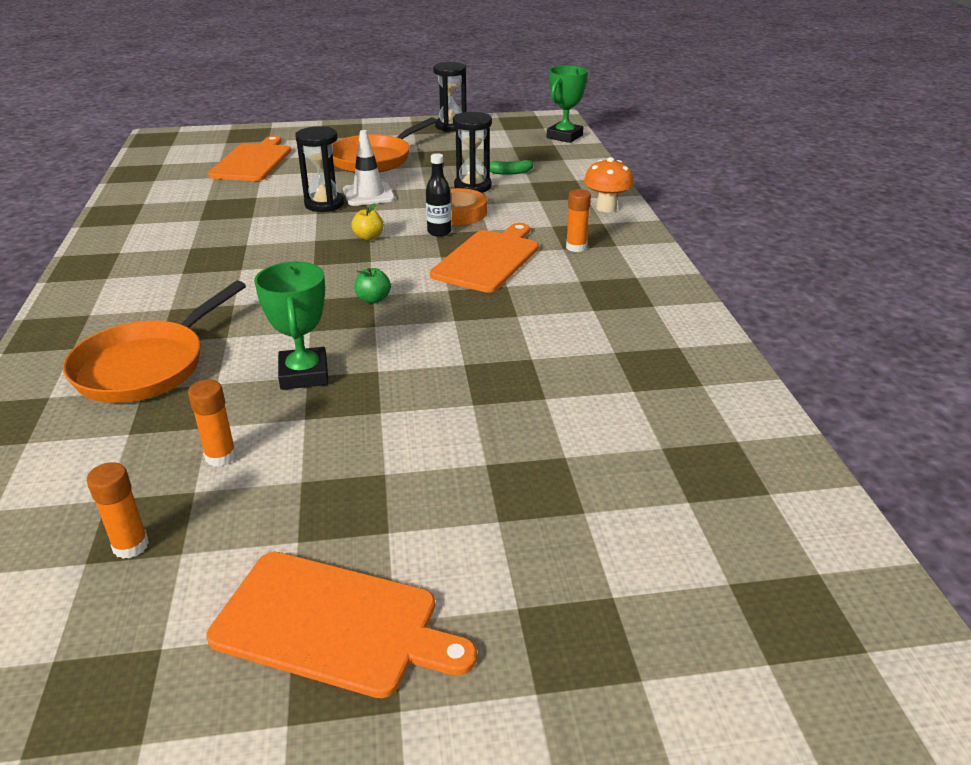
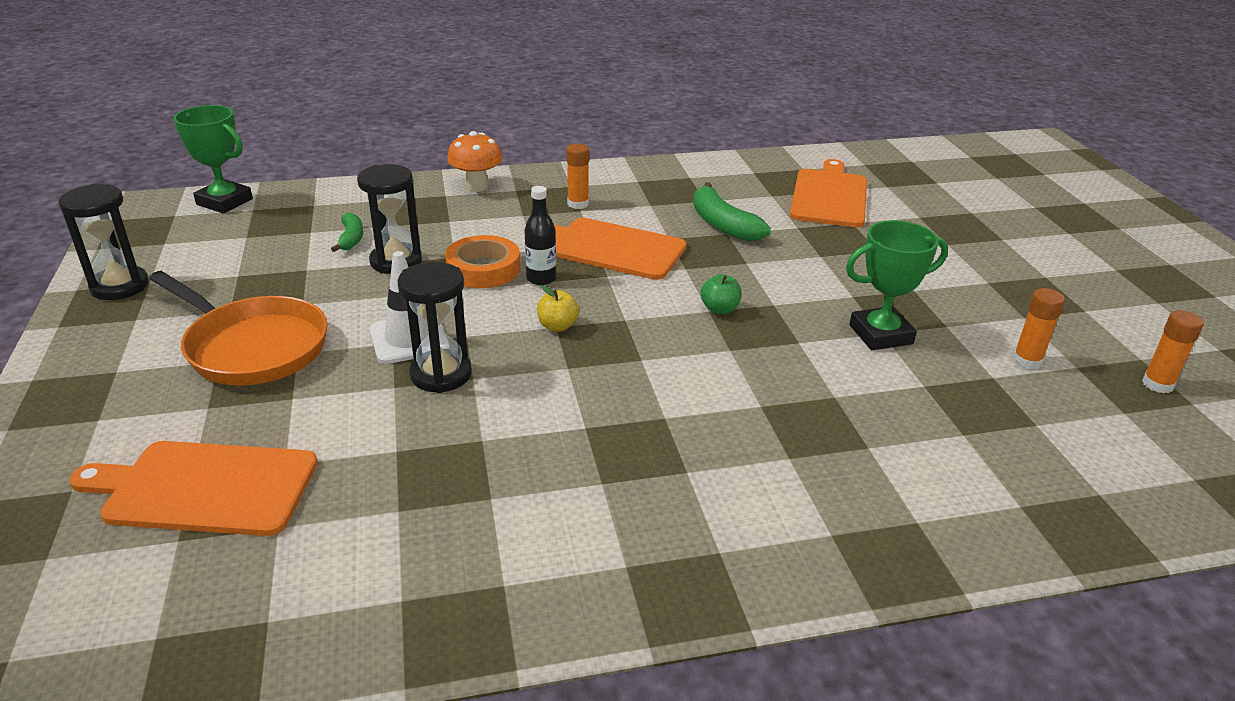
camera: 95 degrees left, 0 degrees up
orange pan [63,281,246,403] -> none
orange cutting board [206,552,477,698] -> orange cutting board moved to [790,159,867,228]
none -> green banana [693,182,771,241]

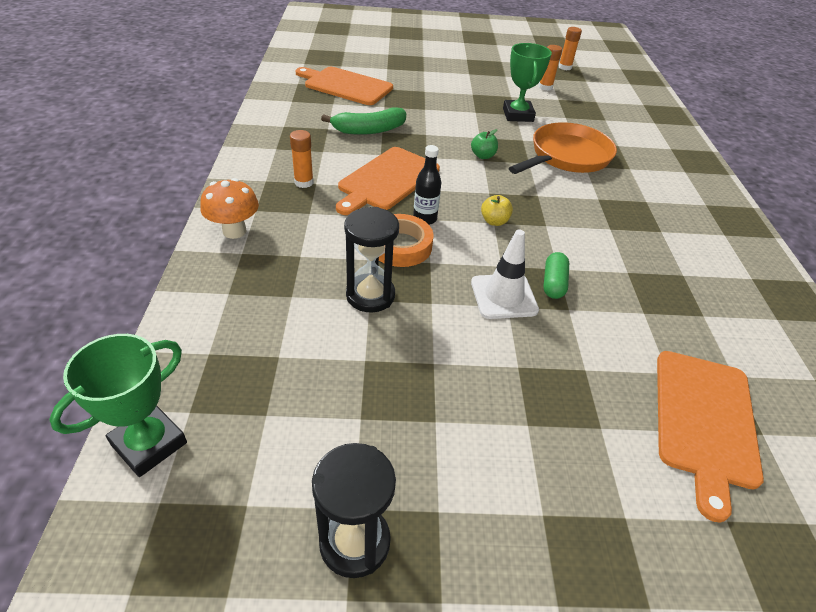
camera: 80 degrees left, 10 degrees up
orange pan [149,271,328,385] -> orange pan moved to [509,122,617,174]
green banana [331,213,363,252] -> none
black hourglass [397,262,472,393] -> green capsule [543,252,569,299]

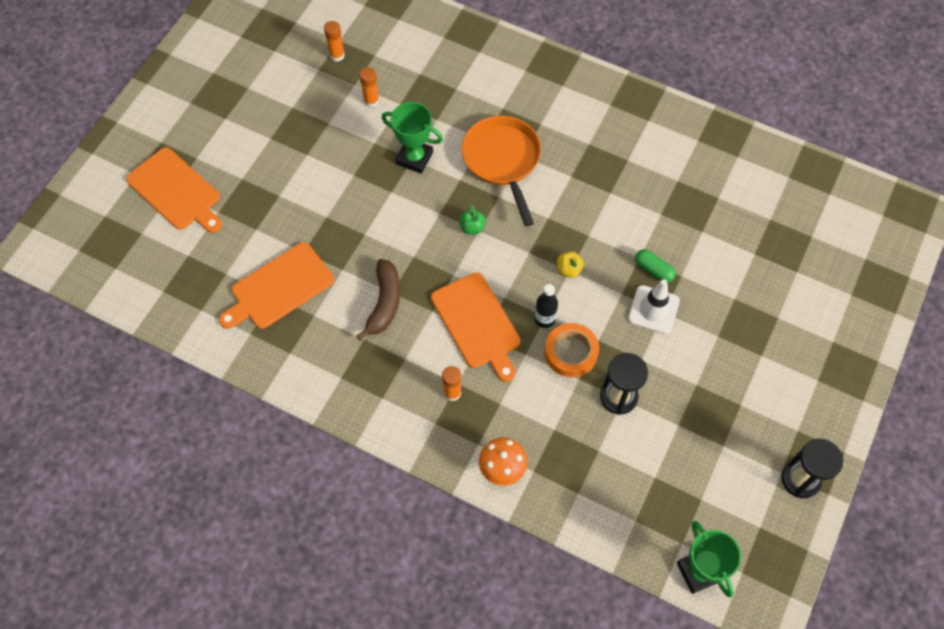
camera: 60 degrees left, 20 degrees up
green banana [321,107,406,135] -> brown banana [357,259,400,341]
orange cutting board [657,351,764,523] -> orange cutting board moved to [126,147,222,233]

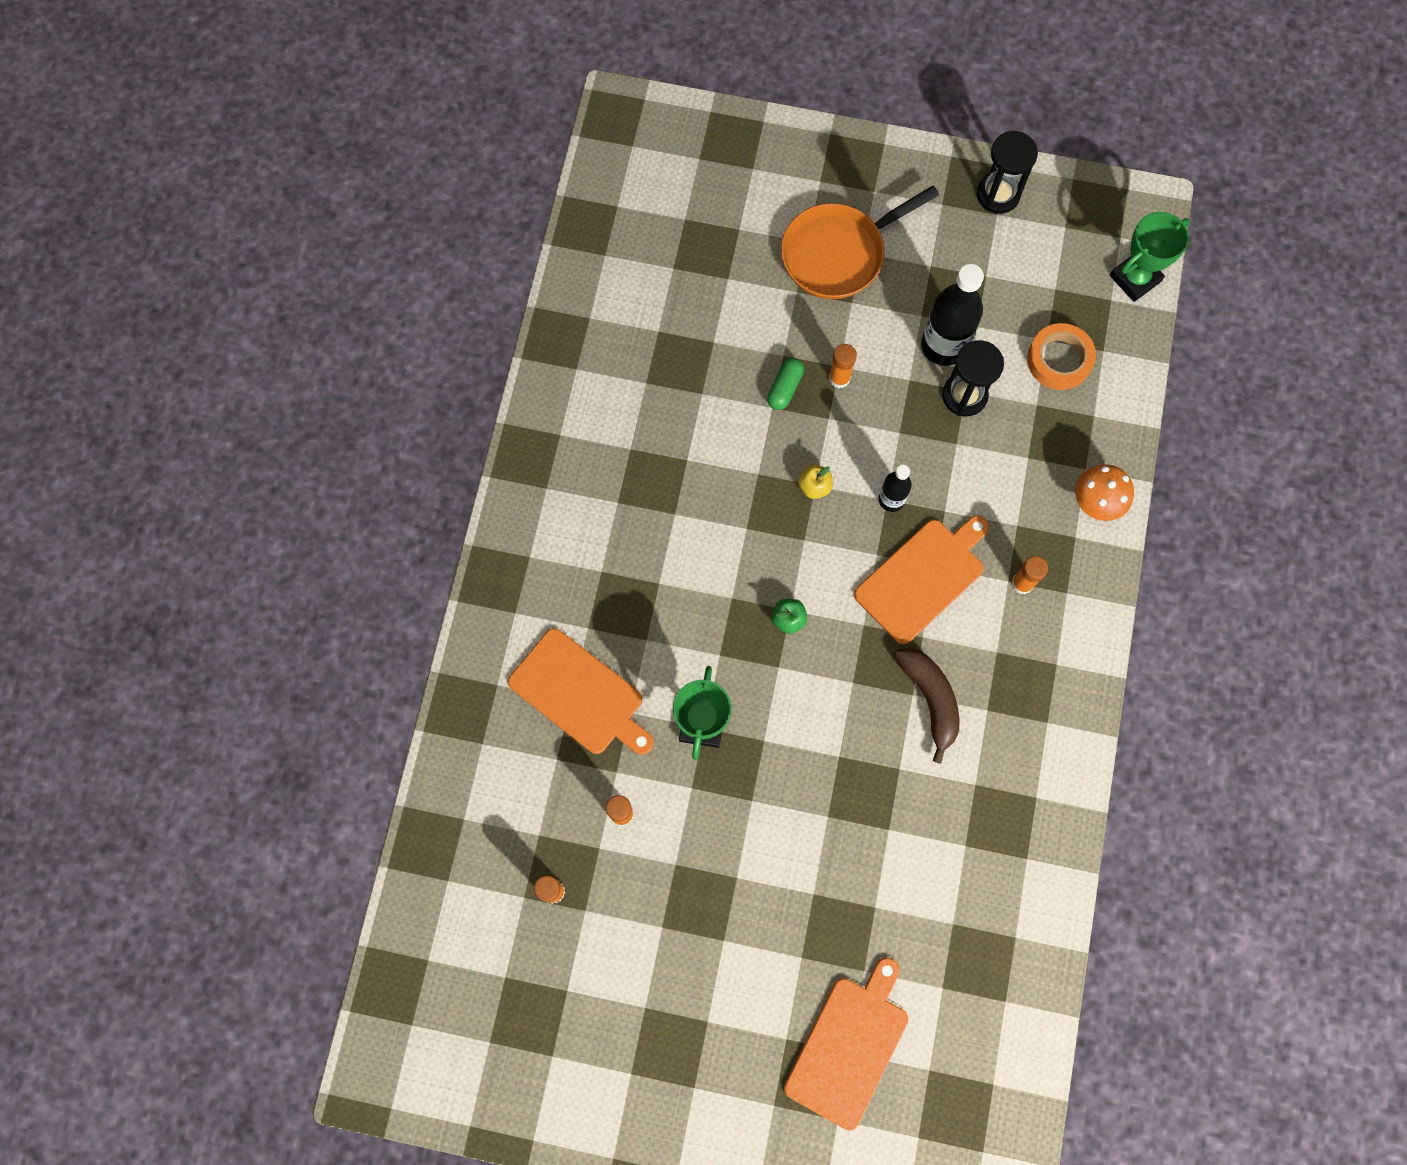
camera: 105 degrees left, 10 degrees up
orange cutting board [219,242,334,329] -> orange cutting board moved to [508,628,654,755]
brown banana [357,259,400,341] -> brown banana turned 75 degrees clockwise [895,648,959,763]
orange pan [462,116,541,227] -> orange pan moved to [781,185,939,299]
orange tape [545,323,599,377] -> orange tape moved to [1027,323,1096,390]
white traffic cone [628,279,680,334] -> orange glue stick [829,344,857,388]
none -> black bottle [921,264,984,366]

